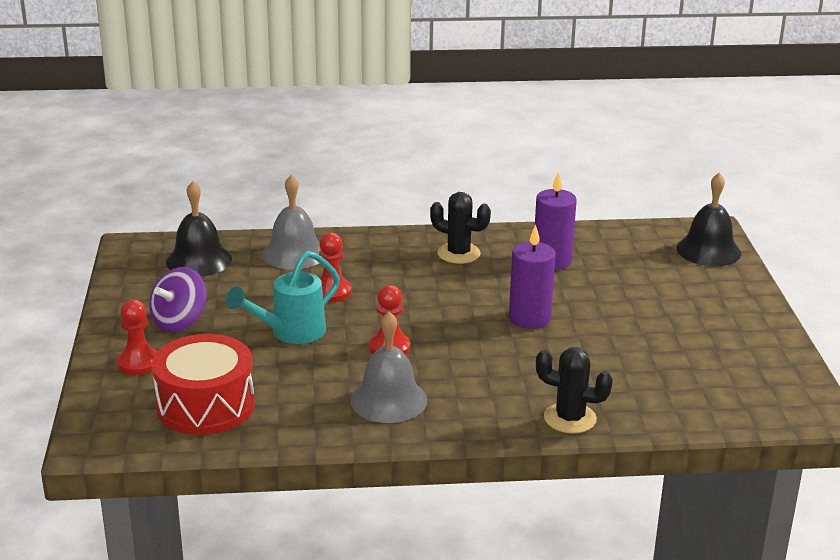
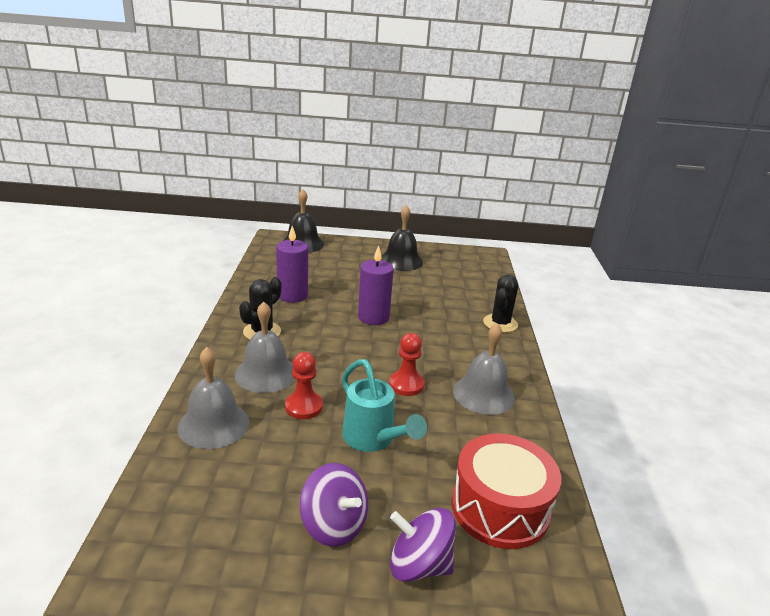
camera: 85 degrees left, 0 degrees up
red pawn [117,300,158,375] -> purple spinning top [390,508,456,582]
black bell [166,181,232,277] -> black bell moved to [381,205,423,271]
none -> grey bell [235,302,295,393]

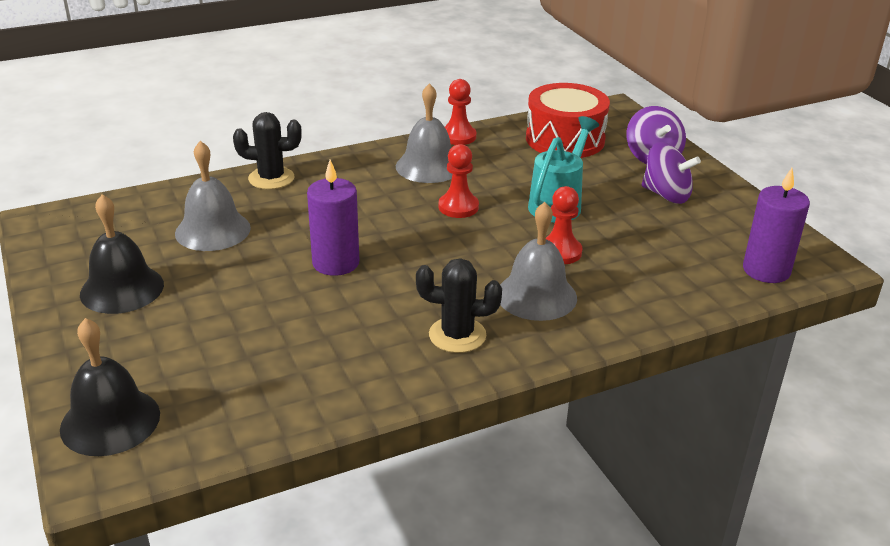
camera: 115 degrees left, 5 degrees up
grey bell [178,347,249,449] -> grey bell moved to [175,141,251,251]
purple candle [276,226,308,303] -> purple candle moved to [743,168,810,283]
purple spinning top [300,463,368,547] -> purple spinning top turned 105 degrees clockwise [642,142,701,204]
none -> red pawn [445,79,476,145]

